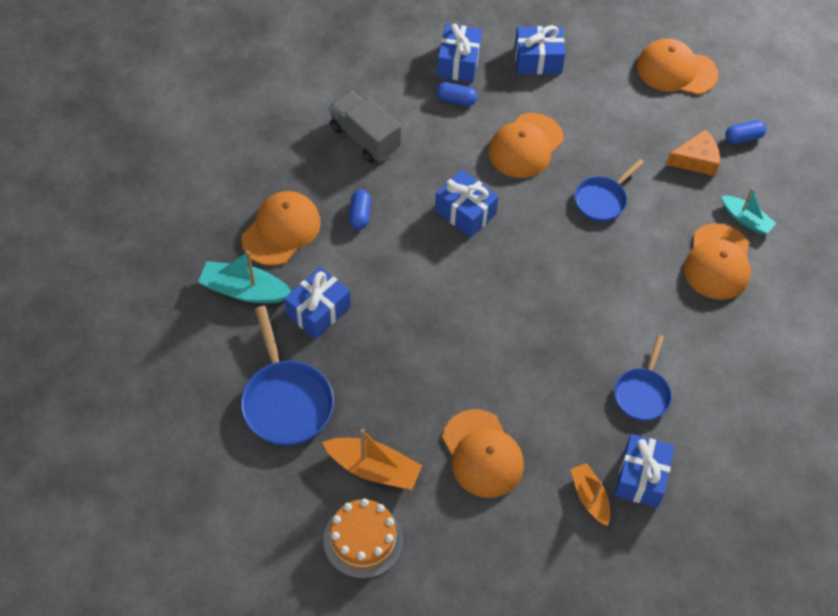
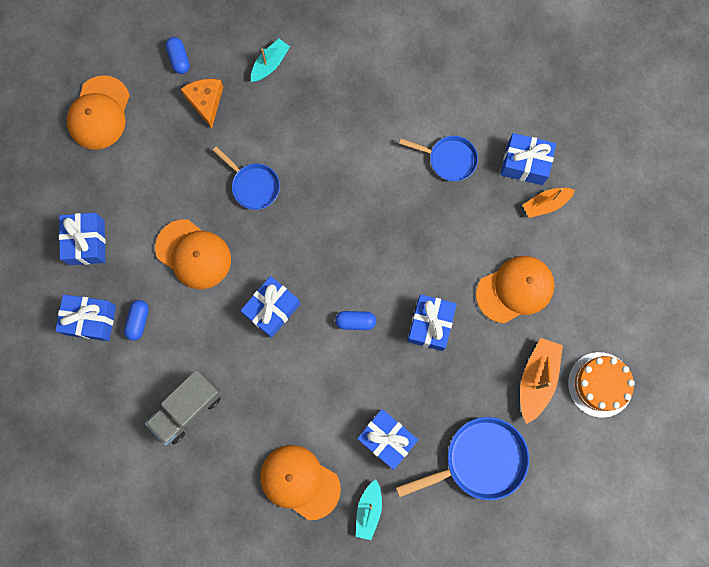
camera: 90 degrees left, 20 degrees up
turquoise boat [198,251,292,303] -> turquoise boat [356,479,382,540], size x0.66
blue capsule [349,190,371,230] -> blue capsule moved to [335,311,376,330]
orange cap [684,223,751,300] -> none
none -> blue gift [407,294,457,351]

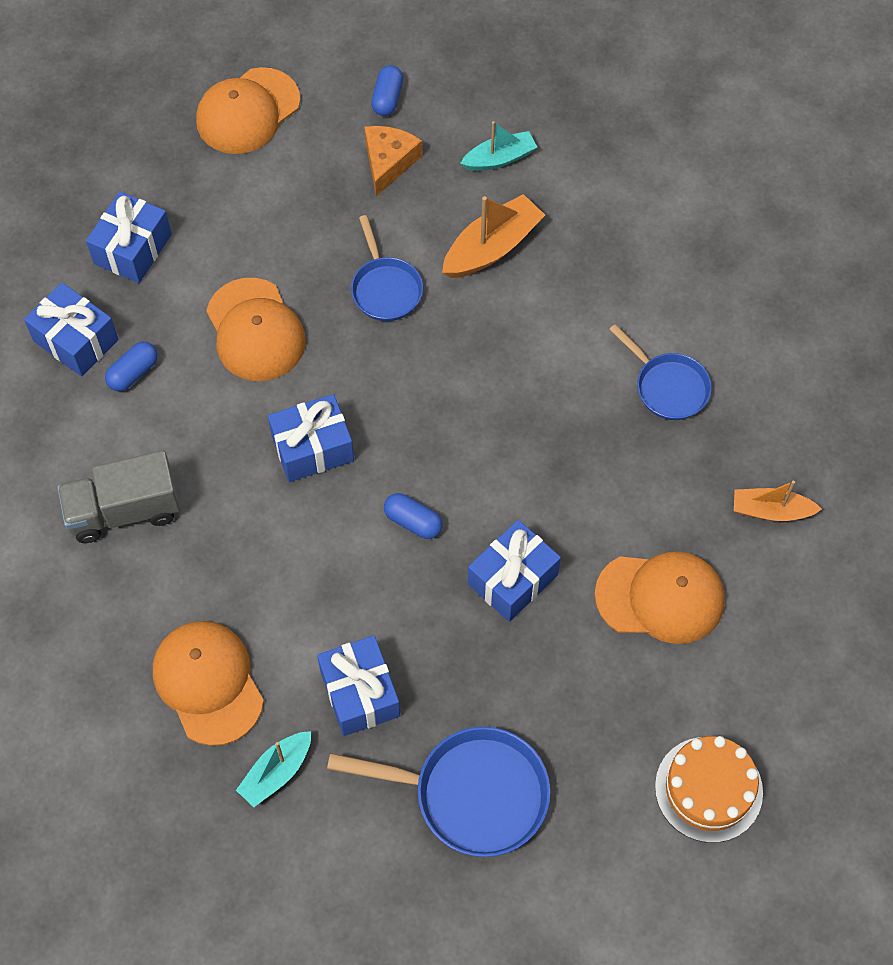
camera: 30 degrees right, 15 degrees down
blue gift [500,133,556,185] -> none
orange boat [520,338,563,424] -> orange boat moved to [442,194,545,278]

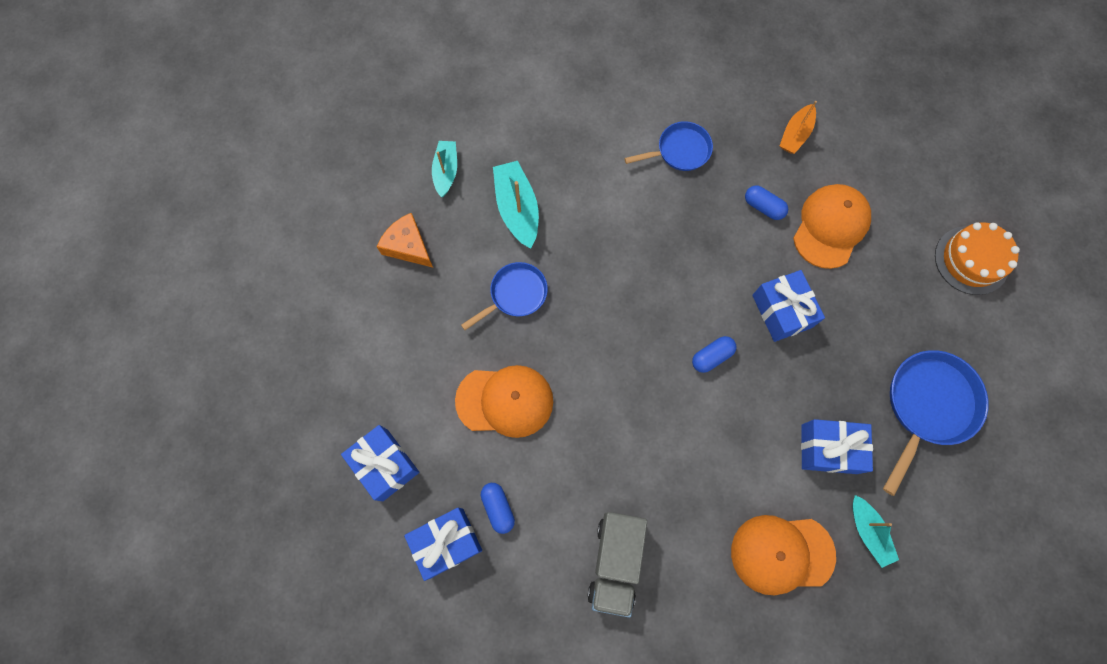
camera: 65 degrees left, 10 degrees up
orange cap [196,67,300,154] -> none
blue gift [268,394,354,482] -> none
blue pan [351,215,423,321] -> blue pan turned 45 degrees counterclockwise [461,262,548,330]
blue capsule [371,65,403,116] -> blue capsule moved to [745,185,788,220]
orange boat [442,194,545,278] -> turquoise boat [493,161,539,249]

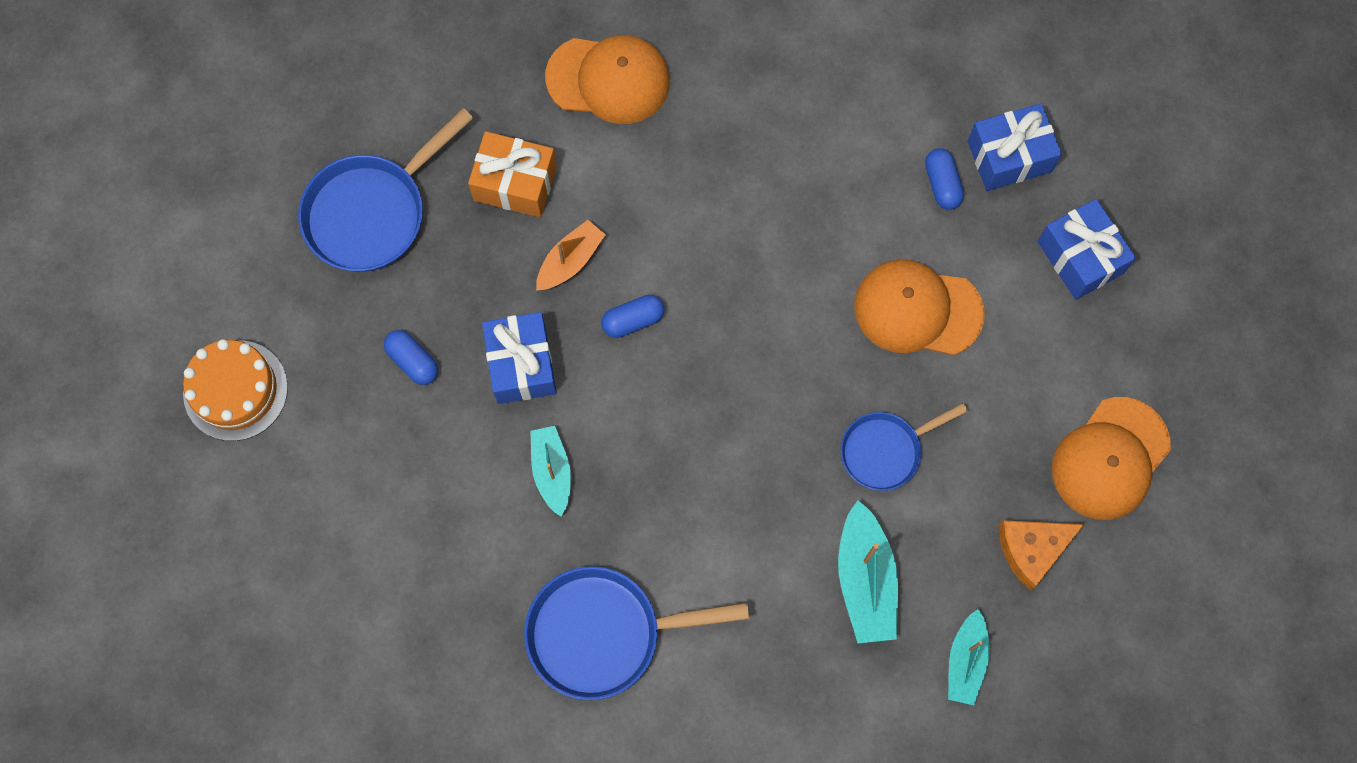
camera: 170 degrees left, 0 degrees up
orange cheese [377,213,433,268] -> orange cheese turned 105 degrees clockwise [998,520,1084,590]
grey truck [588,512,647,618] -> none
blue pan [624,121,713,171] -> blue pan [524,566,750,700], size x1.59
blue capsule [745,185,788,220] -> blue capsule moved to [384,330,438,385]
orange boat [780,101,817,154] -> orange boat moved to [536,220,606,291]
orange cap [793,184,871,269] -> orange cap moved to [1052,397,1171,520]
blue gift [801,419,873,474] -> orange gift [468,131,557,217]
turquoise boat [852,495,899,568] -> turquoise boat moved to [530,426,571,517]

